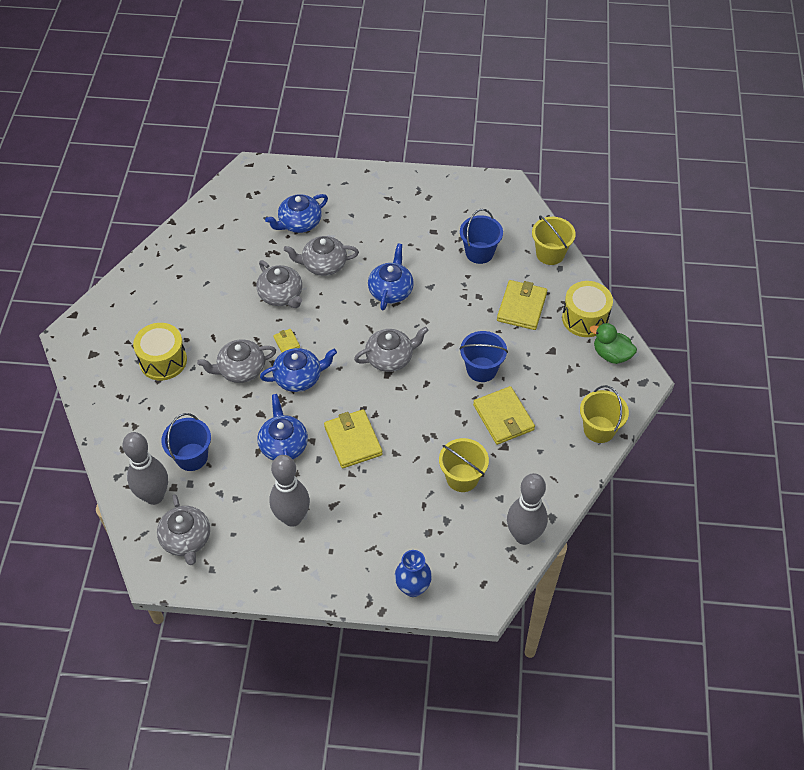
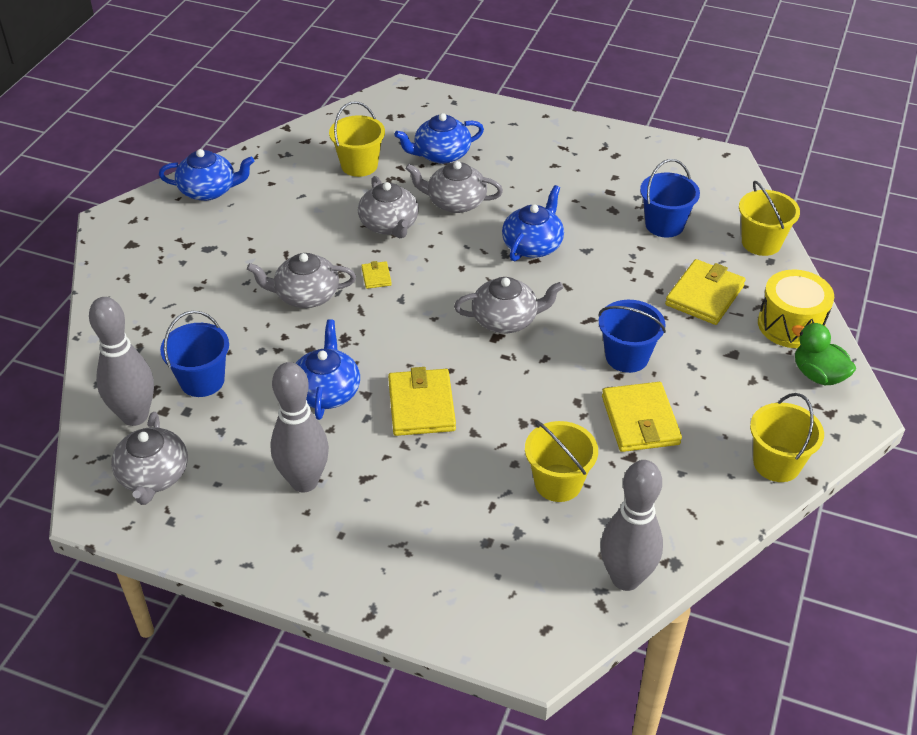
camera: 15 degrees right, 10 degrees down
yellow drum [133,323,187,381] -> none
blue teapot [260,348,337,392] -> blue teapot moved to [159,149,254,201]
blue vase [395,550,432,597] -> none
none -> yellow bucket [329,101,385,177]

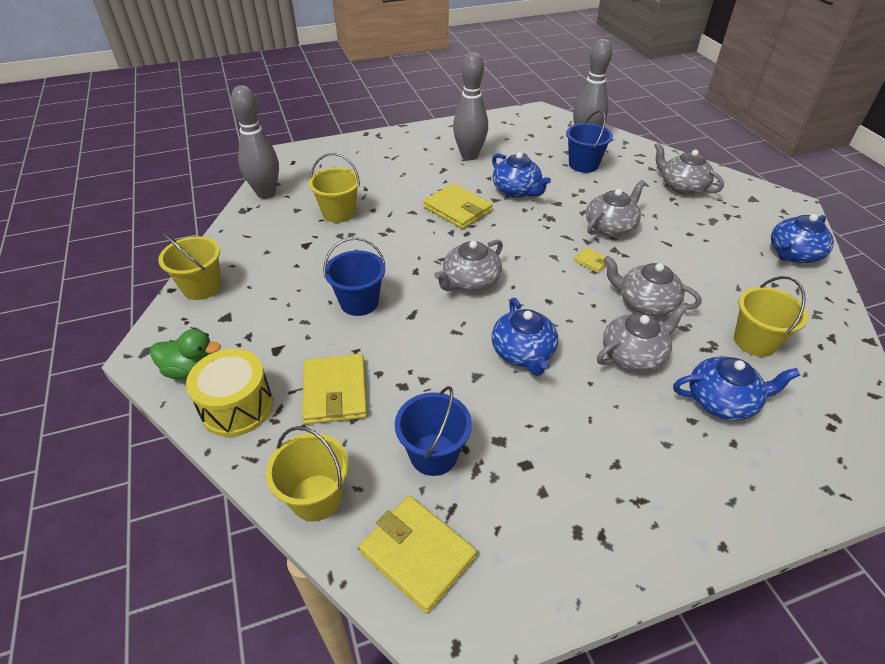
camera: 140 degrees right, 0 degrees up
grey teapot [111,412,188,505] -> grey teapot moved to [654,142,724,195]
blue teapot [395,113,484,164] -> blue teapot turned 60 degrees clockwise [673,356,800,420]
yellow wallet [602,382,682,452] -> yellow wallet moved to [359,496,477,613]

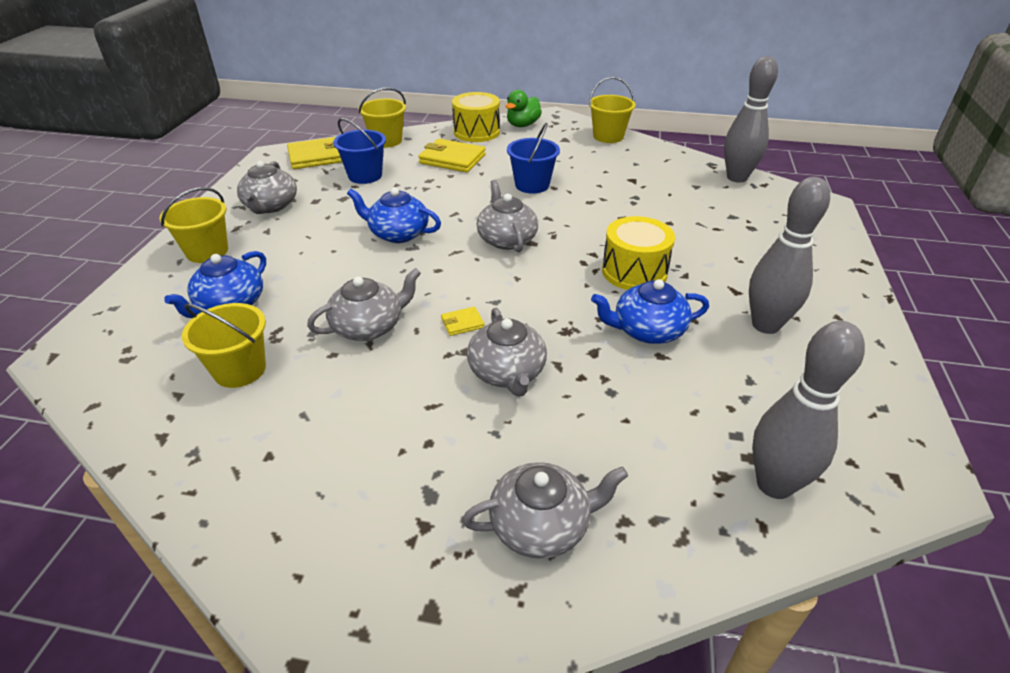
camera: 120 degrees right, 5 degrees down
yellow bucket [309,153,360,223] -> yellow bucket moved to [159,187,228,263]
yellow wallet [423,183,493,229] -> yellow drum [602,216,675,290]
blue bucket [566,110,613,173] -> none
grey teapot [597,304,688,372] -> grey teapot moved to [237,161,297,214]
blue teapot [771,214,834,263] -> none

